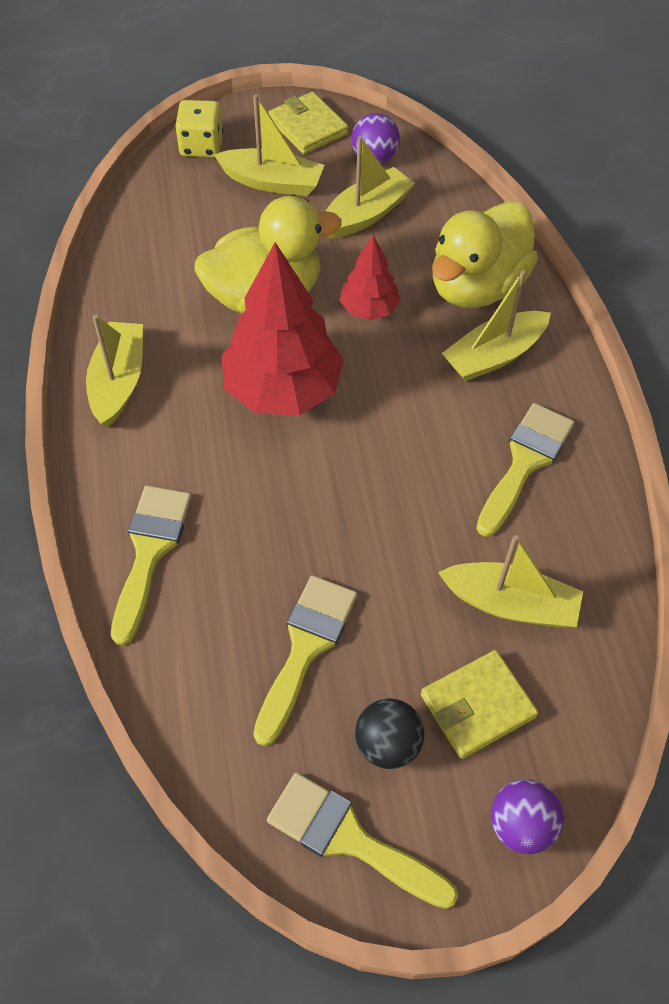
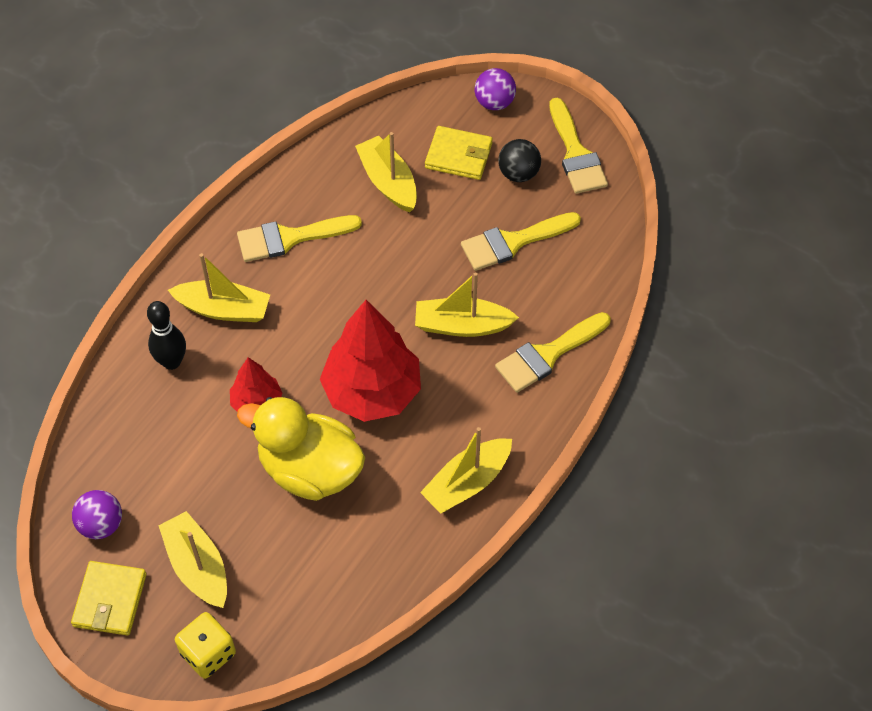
camera: 135 degrees left, 0 degrees up
yellow boat [326,136,415,239] -> yellow boat moved to [415,272,519,337]
yellow duck [432,201,538,308] -> black bowling pin [147,301,186,370]

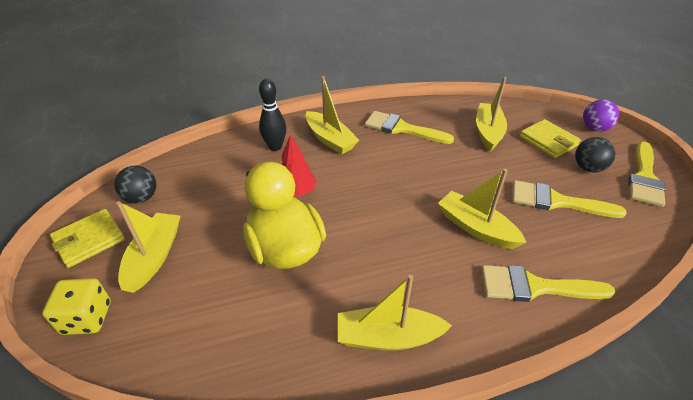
camera: 40 degrees right, 15 degrees down
purple ball [72,490,122,539] -> black ball [114,166,156,203]
red tree [320,300,421,422] -> none

